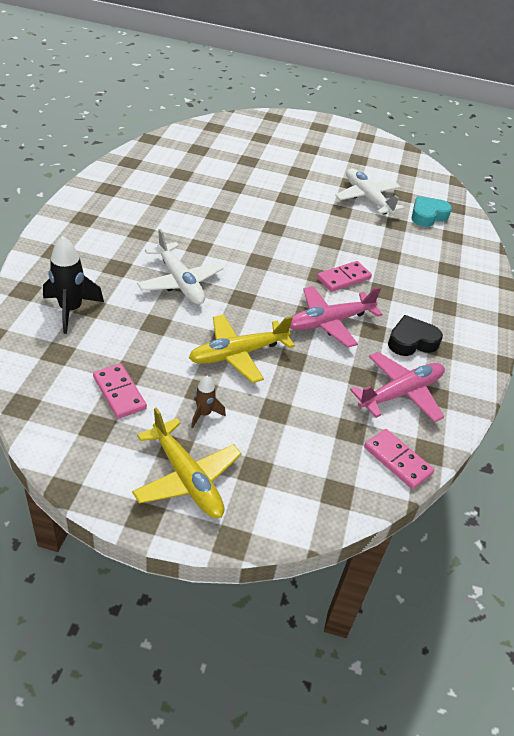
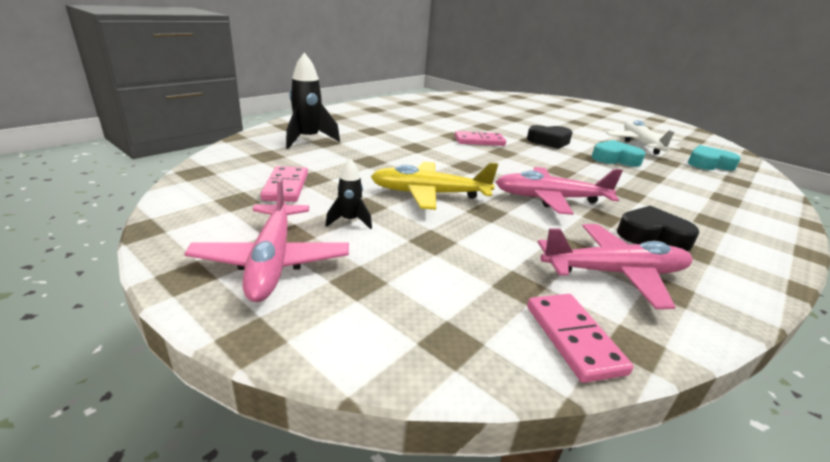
camera: 30 degrees right, 15 degrees down
yellow plane [132,407,242,518] -> pink plane [184,178,349,302]
white plane [137,229,223,305] -> none
brown rocket [191,376,226,428] -> black rocket [326,159,372,229]
pink domino [317,261,372,292] -> pink domino moved to [455,131,506,146]
none -> black heart [527,125,573,149]
none -> turquoise heart [592,140,646,167]

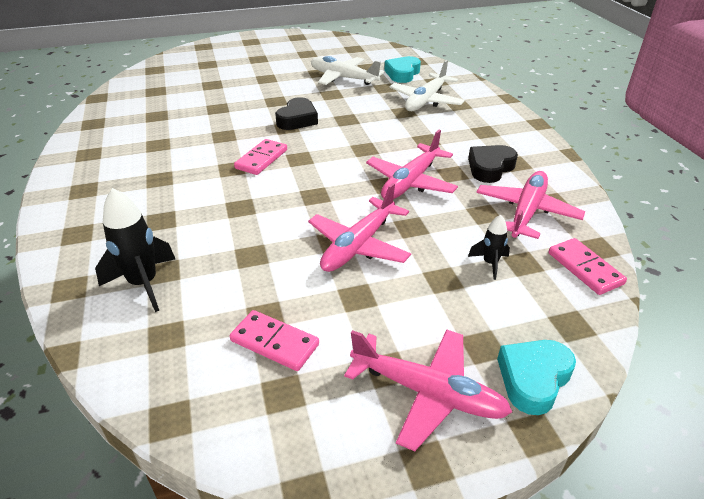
camera: 55 degrees left, 10 degrees up
black rocket [326,159,372,229] -> black rocket moved to [468,215,510,280]
yellow plane [370,162,498,210] -> pink plane [308,183,411,272]
pink domino [527,294,634,383] -> pink domino turned 45 degrees clockwise [549,238,627,295]
turquoise heart [592,140,646,167] -> turquoise heart moved to [497,340,576,415]
none -> white plane [390,60,465,111]

